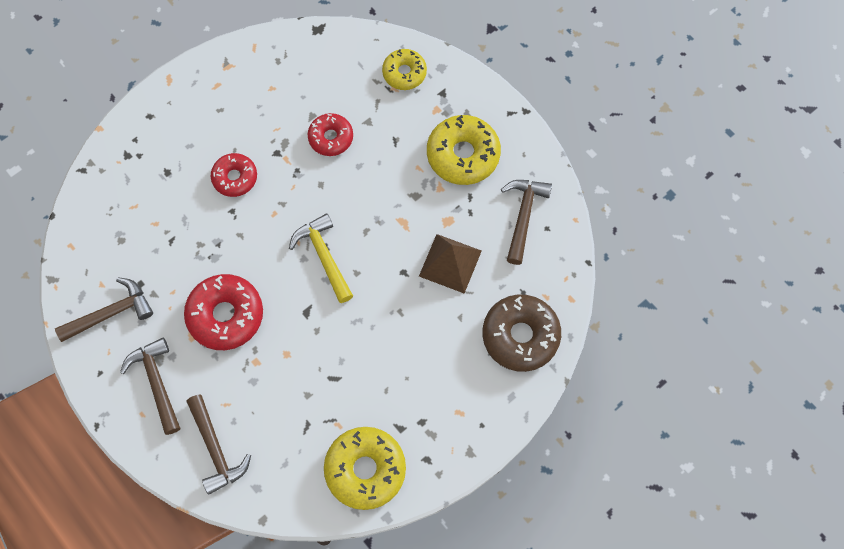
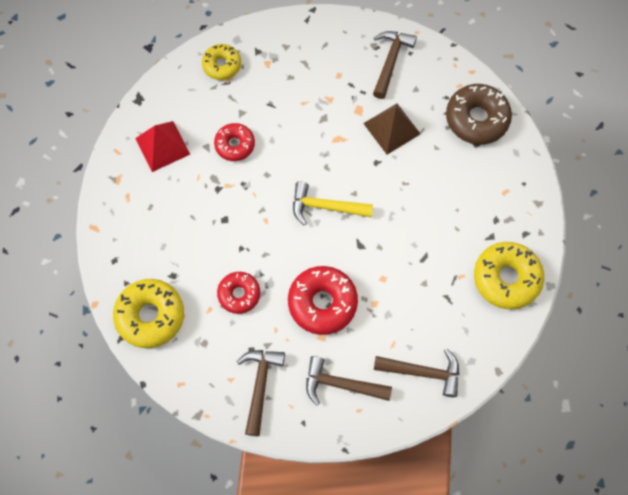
camera: 55 degrees left, 0 degrees up
red donut [211,153,257,197] -> red donut moved to [217,272,260,314]
yellow donut [427,115,501,185] -> yellow donut moved to [113,279,184,348]
brown hammer [501,180,552,265] -> brown hammer turned 60 degrees clockwise [373,31,417,99]
none -> red pyramid [135,121,190,172]

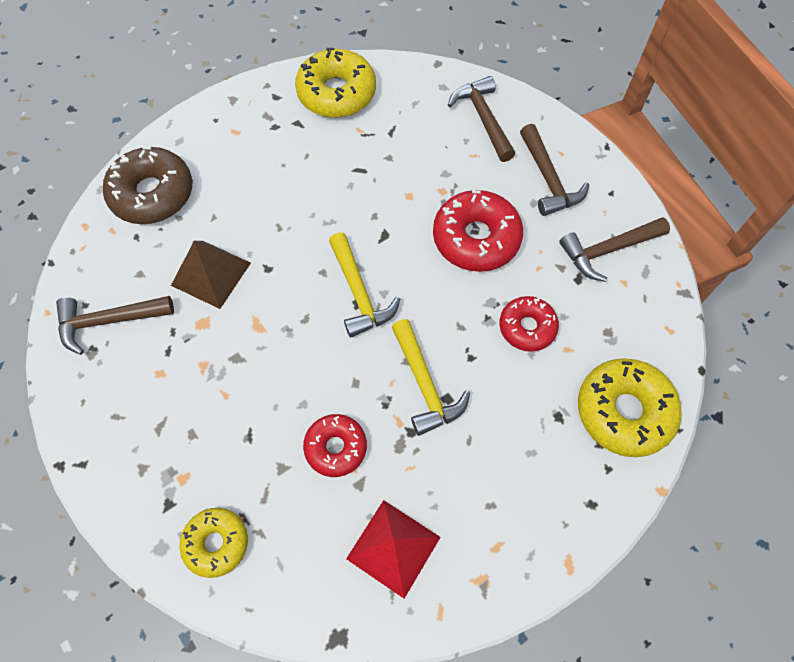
camera: 120 degrees left, 5 degrees down
none -> yellow hammer [392,319,470,436]

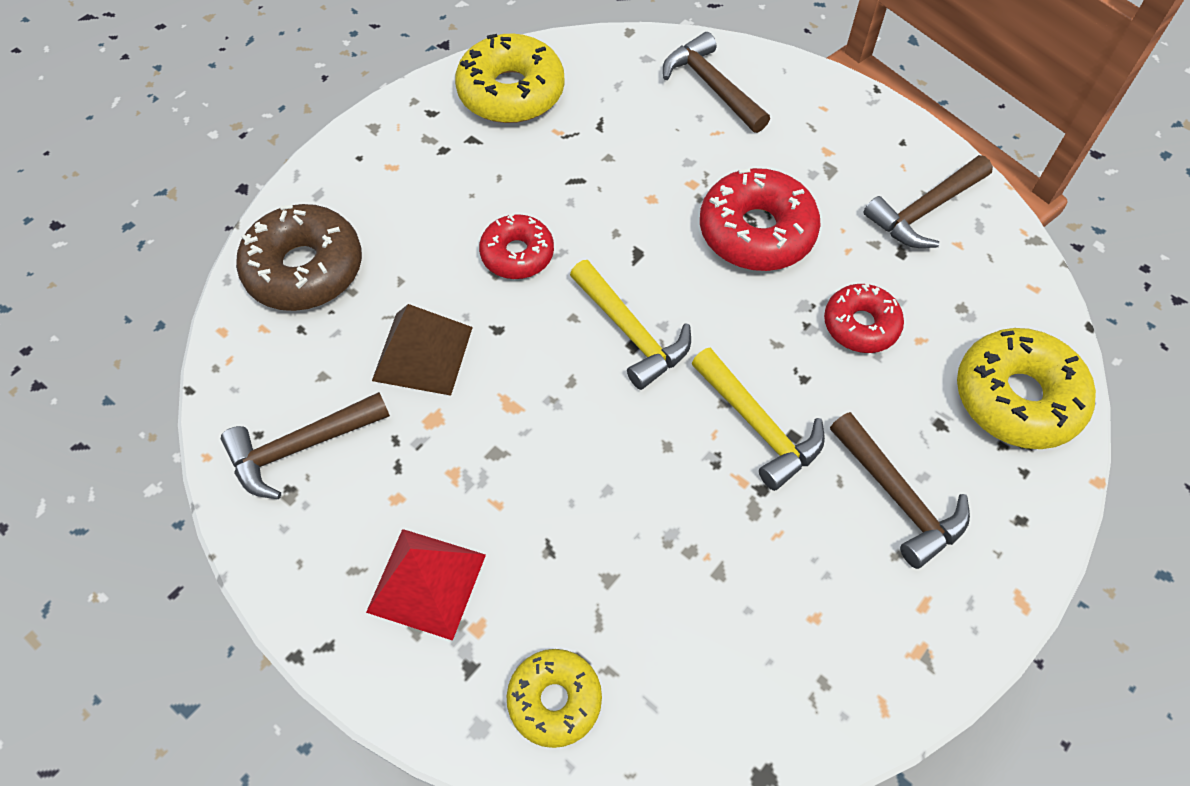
camera: 15 degrees left, 5 degrees down
red donut [303,414,367,477] -> red donut moved to [479,213,554,279]
red pyramid [346,500,441,599] -> red pyramid moved to [366,529,486,641]
brown hammer [520,124,589,216] -> brown hammer moved to [830,412,970,569]

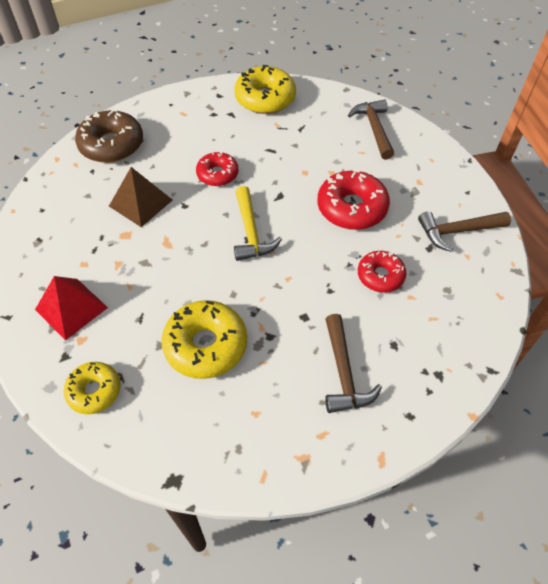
camera: 25 degrees right, 5 degrees down
brown hammer [221,392,390,499] -> none
yellow hammer [692,348,825,491] -> none
yellow donut [957,328,1096,449] -> yellow donut moved to [161,300,247,379]

